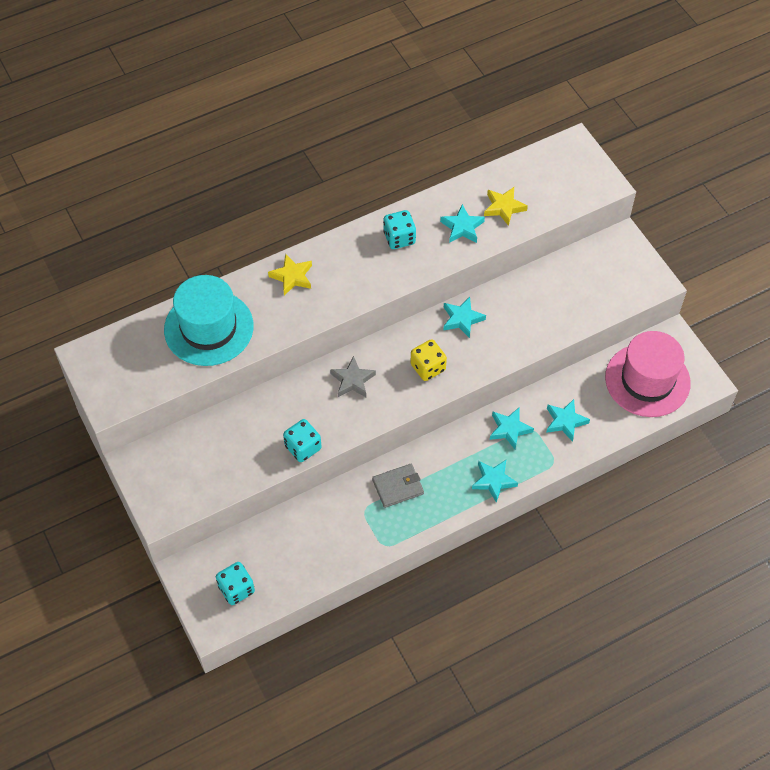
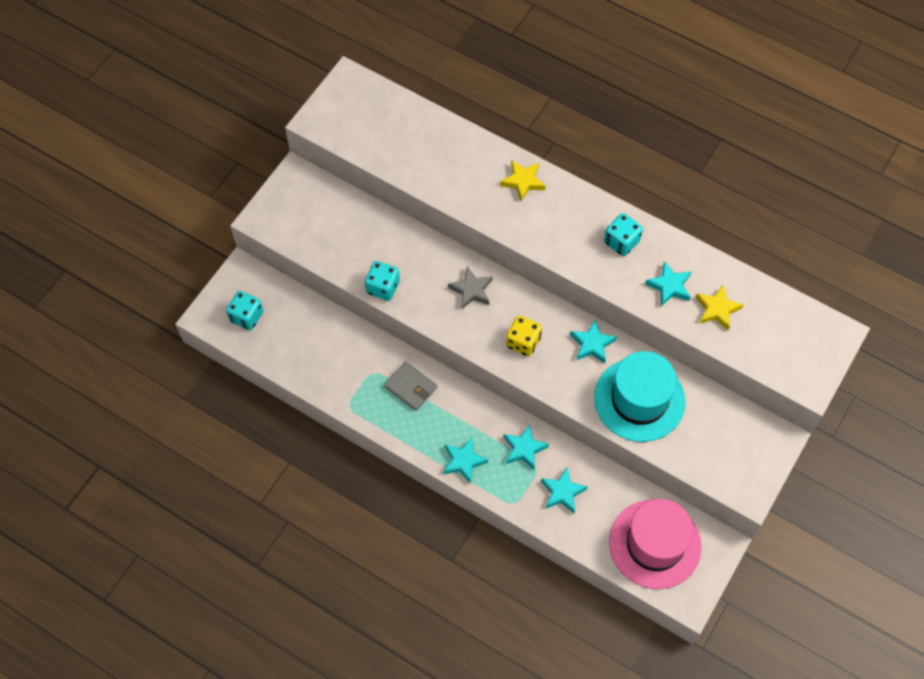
camera: 60 degrees right, 5 degrees up
turquoise hat [164,275,253,366] -> turquoise hat moved to [594,351,685,442]

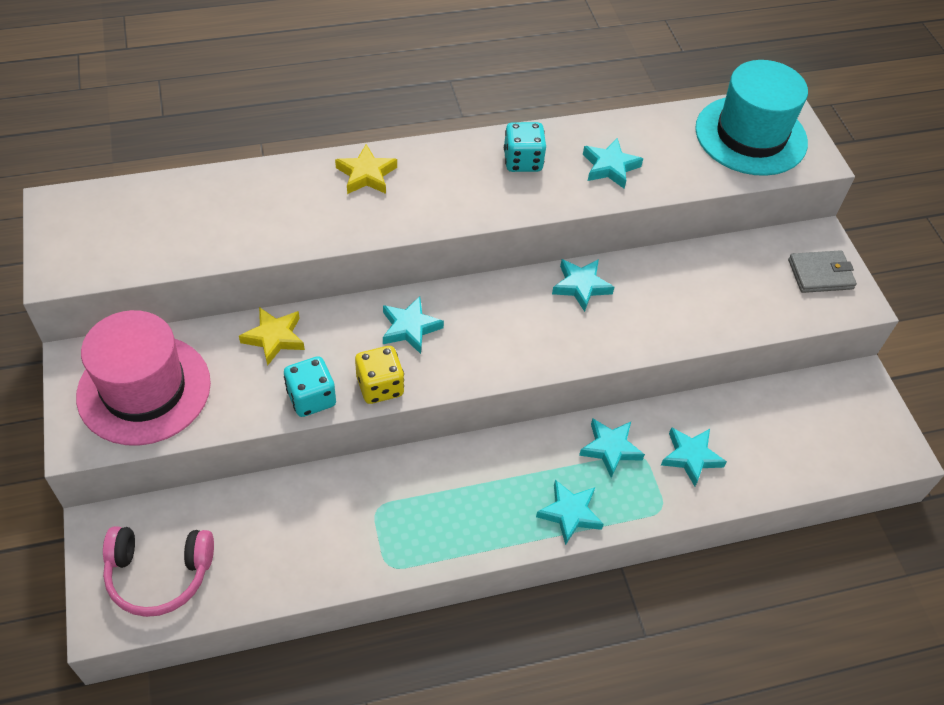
camera: 50 degrees left, 10 degrees down
turquoise dice [226,291,263,330] -> pink headphones [103,526,214,617]
grey wallet [384,361,437,411] -> grey wallet moved to [788,250,857,293]
grey star [448,266,493,309] -> turquoise star [383,296,444,354]
yellow dice [506,315,542,357] -> yellow dice moved to [355,346,404,404]
turquoise hat [594,351,685,442] -> turquoise hat moved to [695,60,808,176]
pink hat [609,499,702,589] -> pink hat moved to [76,310,211,445]
yellow star [696,285,743,330] -> yellow star moved to [239,307,305,366]

